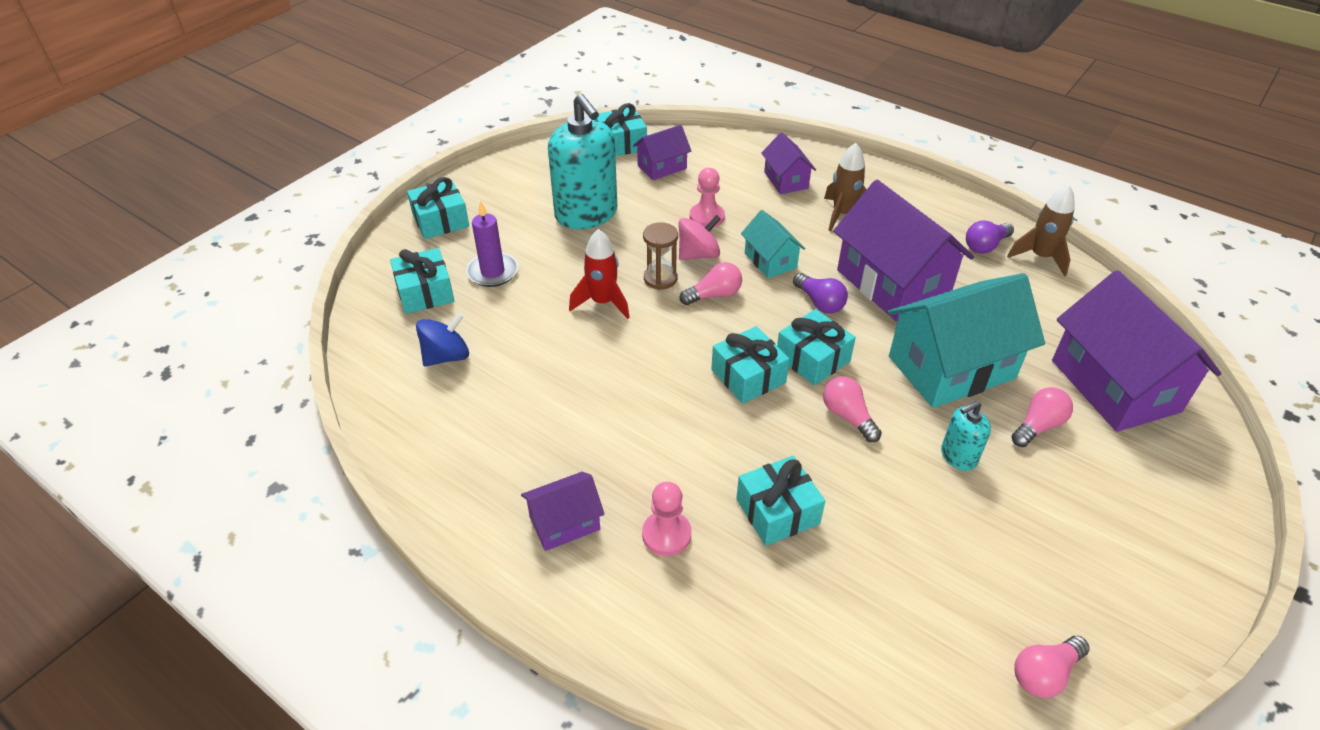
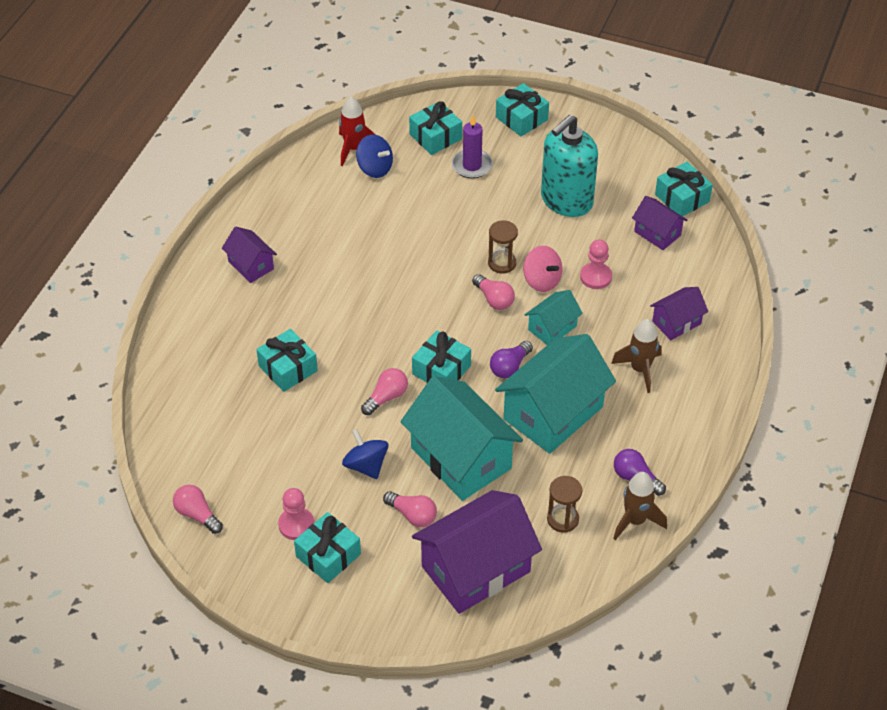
camera: 75 degrees right, 5 degrees up
red rocket [569,229,630,319] -> red rocket moved to [339,96,376,166]
pink pawn [642,482,692,556] -> pink pawn moved to [278,488,314,540]
turquoise gift [711,326,790,404] -> turquoise gift moved to [294,512,361,583]
purple house [833,180,974,322] -> turquoise house [495,334,616,454]
turquoise soap dispenser [941,401,991,471] -> blue spinning top [342,429,389,479]
none -> brown hourglass [547,476,582,533]

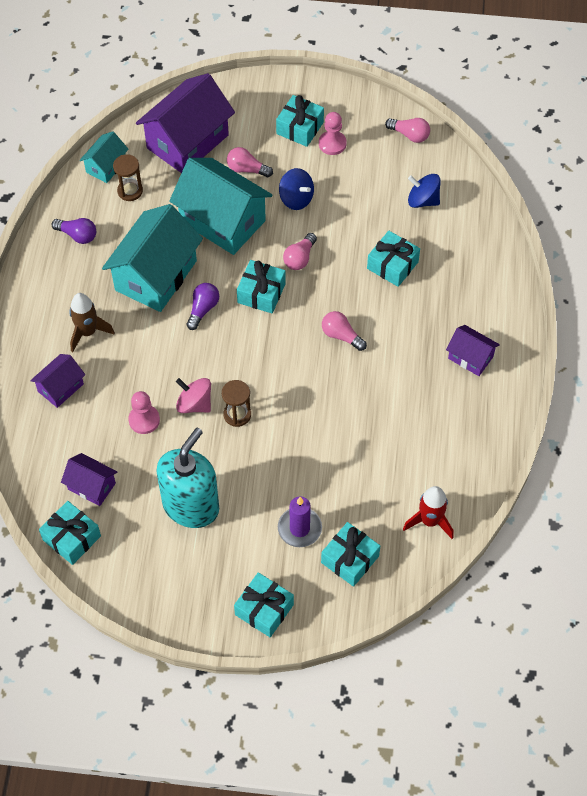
camera: 165 degrees right, 10 degrees up
blue spinning top [356,134,393,178] -> blue spinning top moved to [408,174,441,208]
pink light bulb [472,274,515,310] -> pink light bulb moved to [322,311,367,351]
turquoise house [525,290,583,345] -> turquoise house moved to [80,131,129,183]
brown rocket [613,472,667,540] -> none

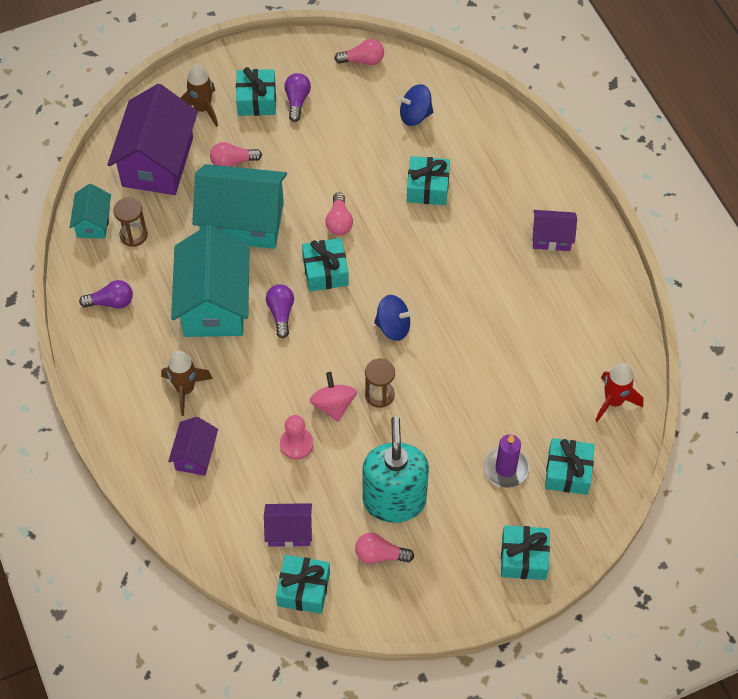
camera: 30 degrees left, 0 degrees up
pink spinning top [176,378,211,413] -> pink spinning top turned 75 degrees clockwise [310,372,357,422]
blue spinning top [279,168,314,210] -> blue spinning top moved to [374,295,414,341]
pink pawn [319,112,347,155] -> purple light bulb [284,73,311,122]
pink light bulb [322,311,367,351] -> pink light bulb moved to [355,533,414,564]
none -> brown rocket [181,64,218,127]

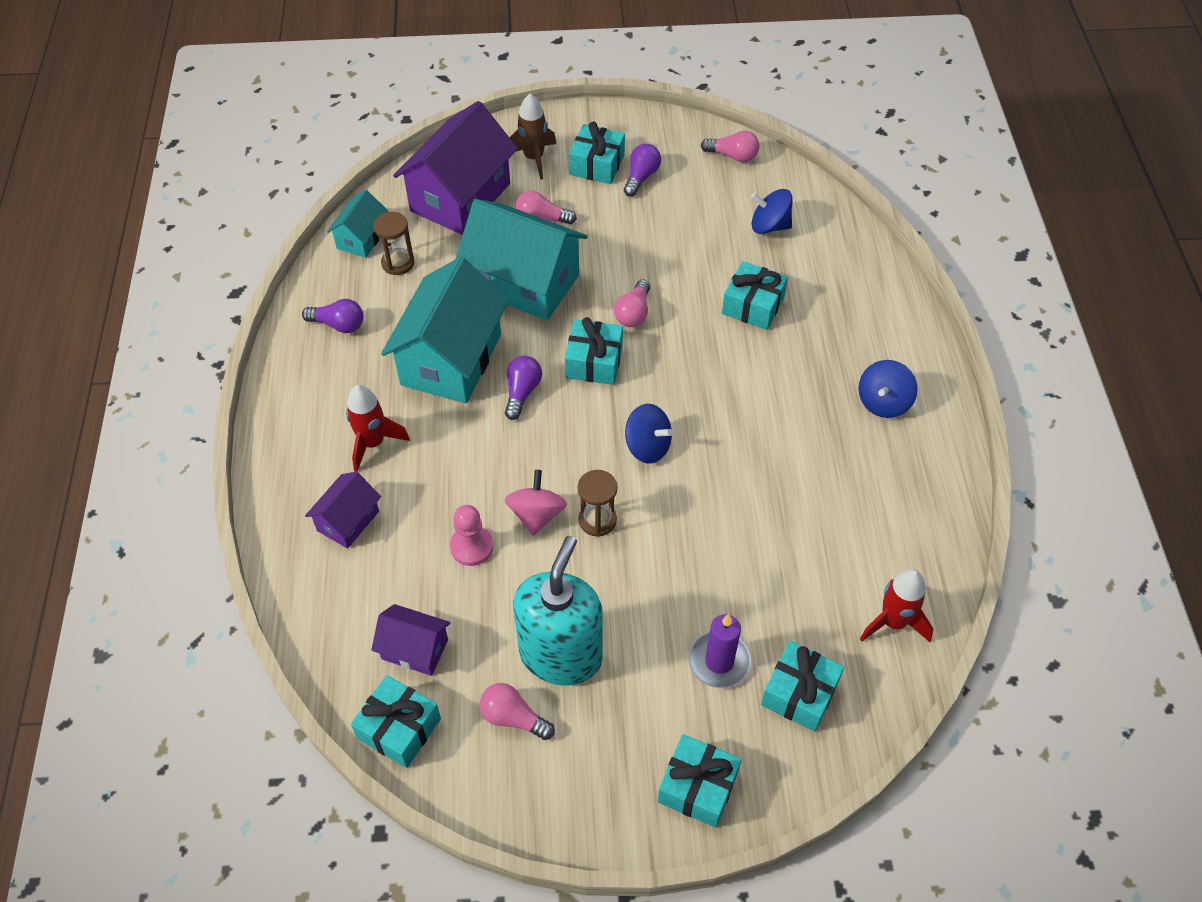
camera: 20 degrees right, 5 degrees down
brown rocket [161,351,213,416] -> red rocket [346,385,410,472]
purple house [532,210,577,251] -> blue spinning top [859,360,918,418]

